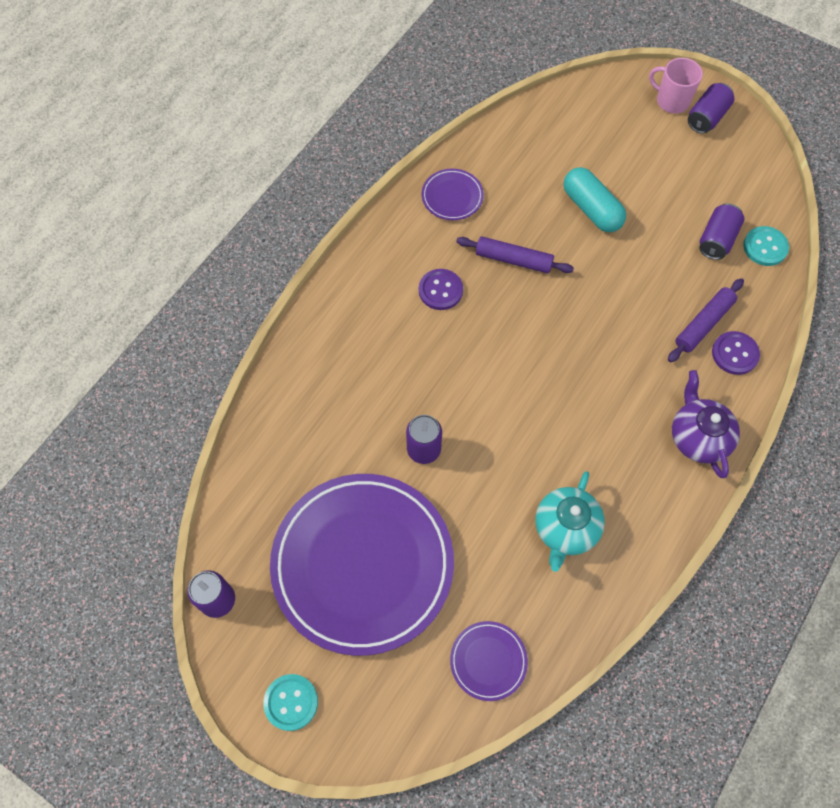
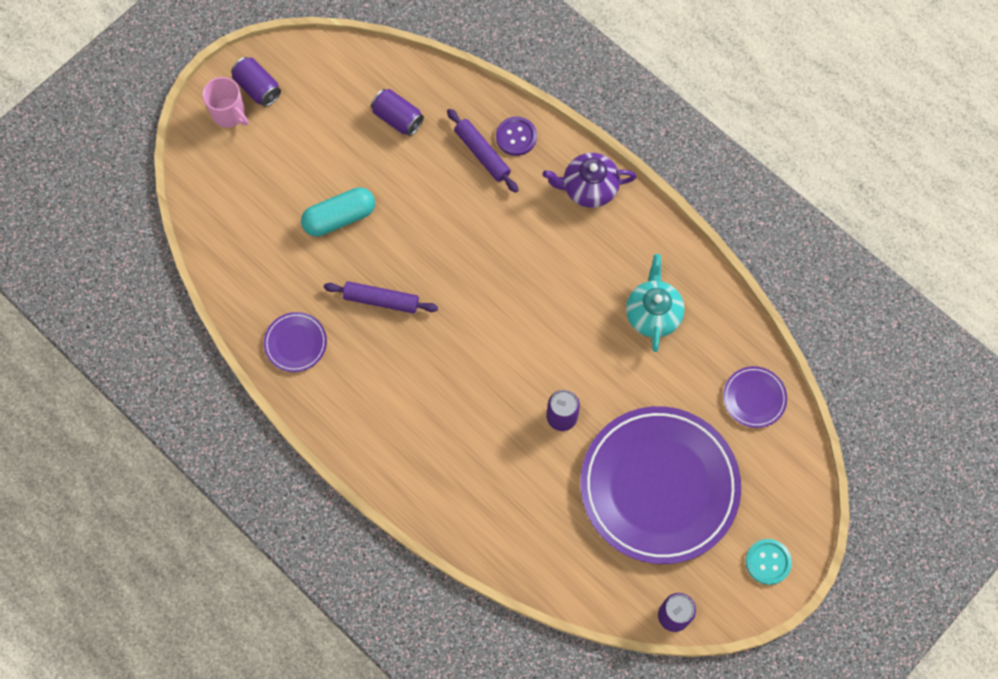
camera: 80 degrees left, 5 degrees up
purple button [419,269,463,310] -> none
purple rolling pin [456,236,574,273] -> purple rolling pin turned 75 degrees clockwise [324,281,438,314]
turquoise teapot [536,471,605,572] -> turquoise teapot turned 120 degrees counterclockwise [626,254,685,352]
pink mug [649,58,703,113] -> pink mug turned 90 degrees counterclockwise [202,77,248,128]
turquoise button [743,226,789,266] -> none

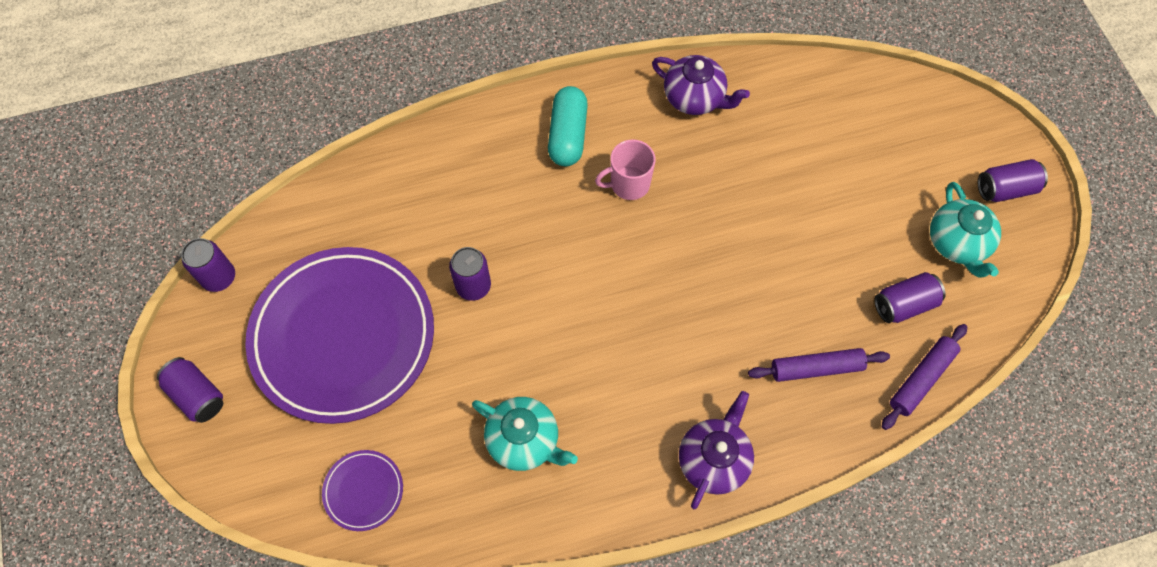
camera: 120 degrees right, 5 degrees down
pink mug [202,77,248,128] -> pink mug moved to [595,140,656,200]
purple plate [264,312,327,372] -> purple teapot [652,55,750,115]
turquoise capsule [301,187,375,236] -> turquoise capsule moved to [548,86,588,166]
purple rolling pin [324,281,438,314] -> purple rolling pin moved to [882,324,967,430]
purple button [496,116,537,156] -> none
turquoise button [746,539,792,585] -> purple can [157,357,223,423]
none -> turquoise teapot [930,182,1001,277]

